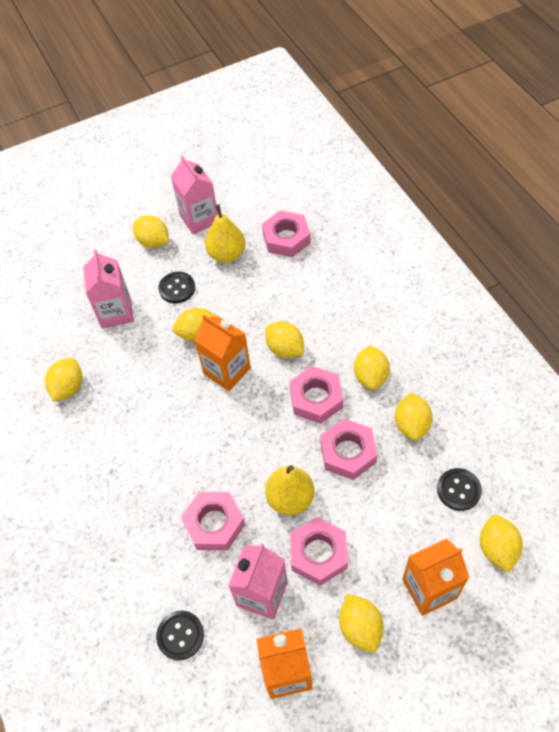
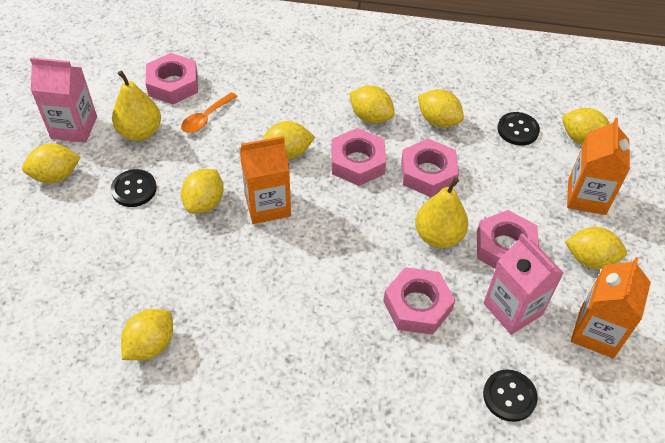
camera: 60 degrees left, 5 degrees down
yellow lemon [45,358,82,402] -> yellow lemon turned 75 degrees clockwise [121,309,173,360]
pink carton [83,249,134,328] -> none
none -> orange spoon [181,92,238,133]

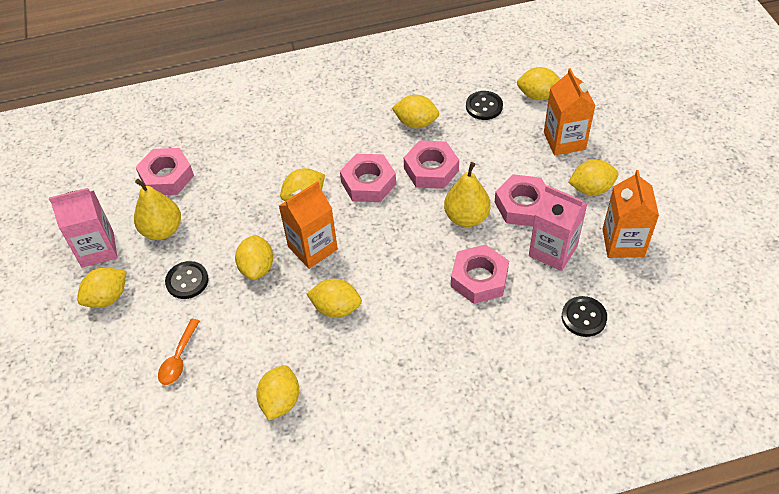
camera: 20 degrees left, 0 degrees up
orange spoon [181,92,238,133] -> orange spoon moved to [158,319,200,385]
yellow lemon [350,85,395,124] -> yellow lemon moved to [307,279,362,318]

